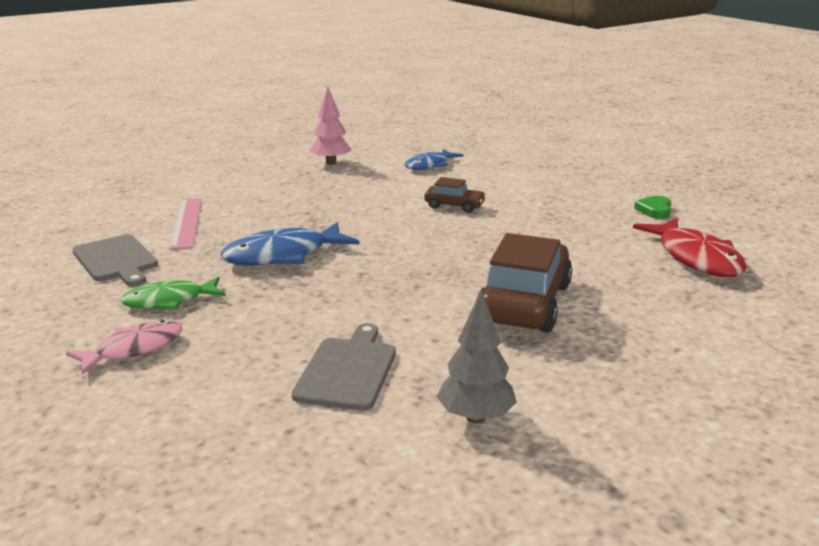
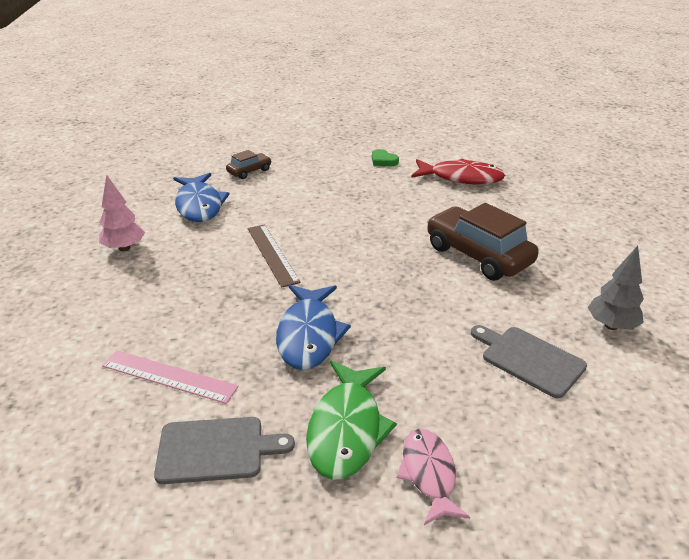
camera: 60 degrees left, 10 degrees up
green fish [121,277,226,310] -> green fish [306,360,397,480], size x1.51
blue fish [405,149,464,170] -> blue fish [173,173,230,222], size x1.51
brown car [424,177,486,213] -> brown car moved to [226,150,272,179]
none -> brown ruler [248,224,301,288]

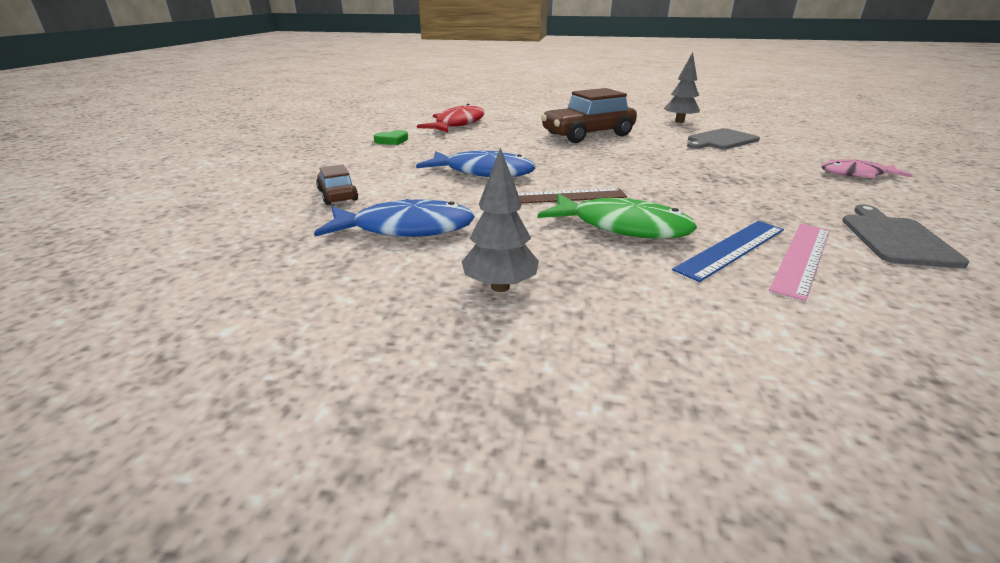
camera: 75 degrees left, 5 degrees down
pink tree [99,175,145,251] -> grey tree [462,148,539,292]
blue fish [276,285,351,370] -> blue fish moved to [416,151,535,177]
green fish [306,360,397,480] -> green fish moved to [538,193,697,239]
none -> blue ruler [672,221,784,282]

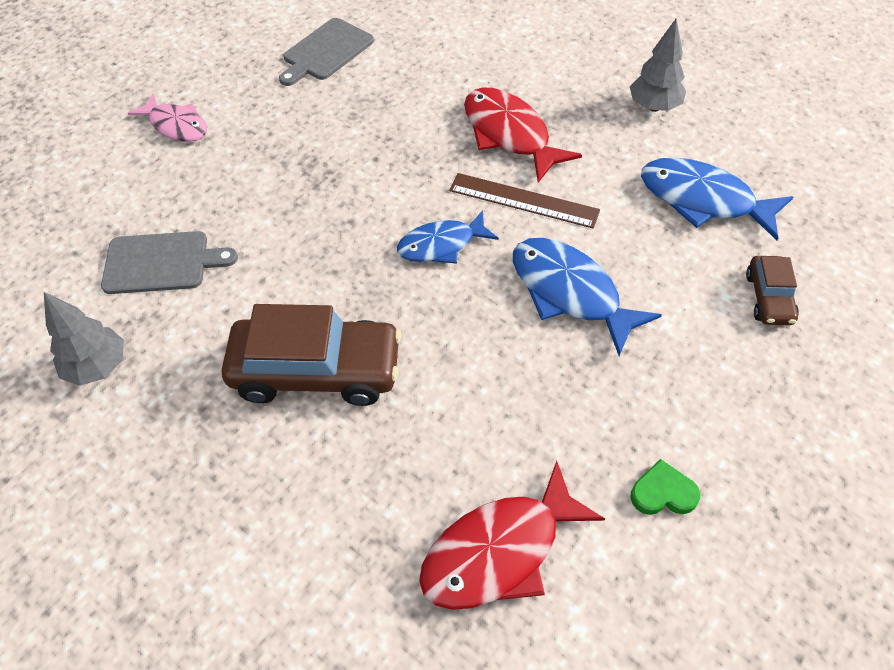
camera: 150 degrees left, 25 degrees up
green fish [538,193,697,239] -> red fish [464,87,582,183]
blue ruler [672,221,784,282] -> none
pink ruler [769,224,830,301] -> none
none -> blue fish [397,210,499,264]

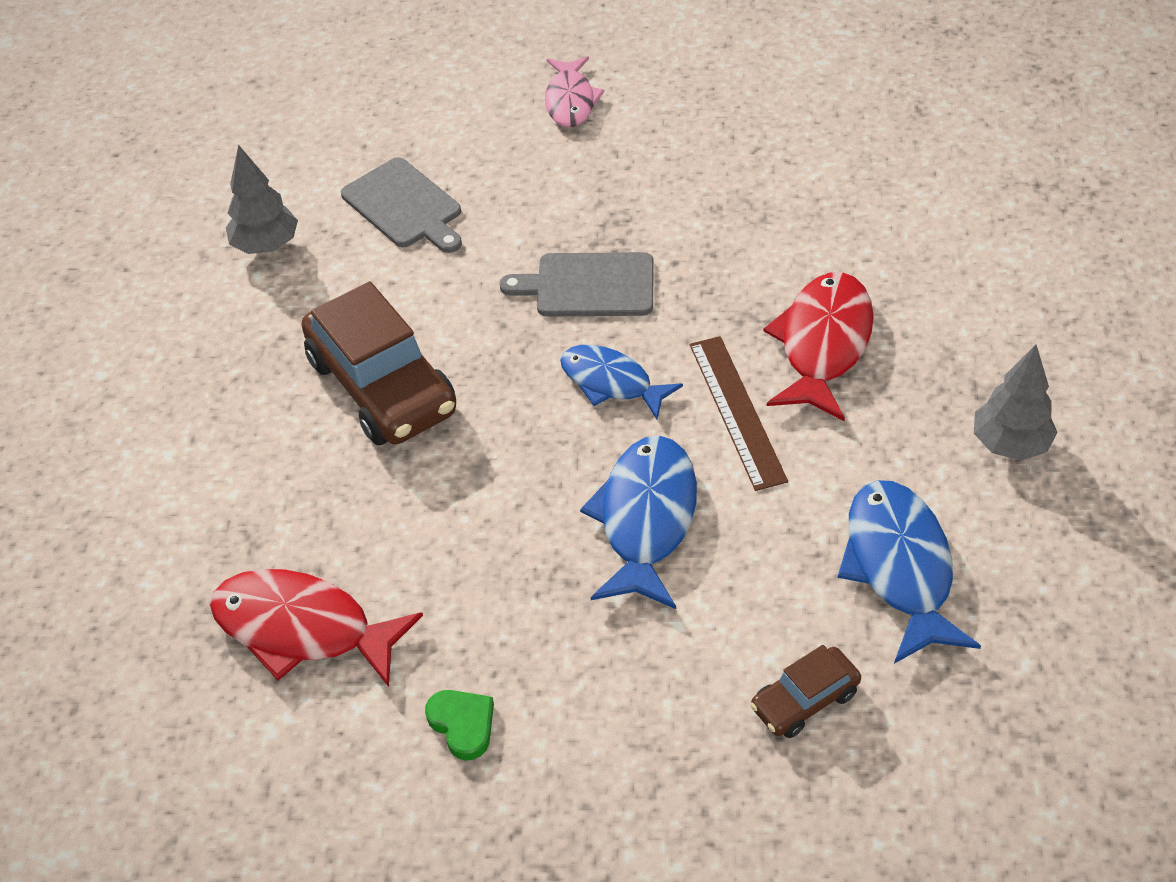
camera: 55 degrees right, 5 degrees down
grey cutting board [279,18,374,86] -> grey cutting board moved to [499,252,653,316]

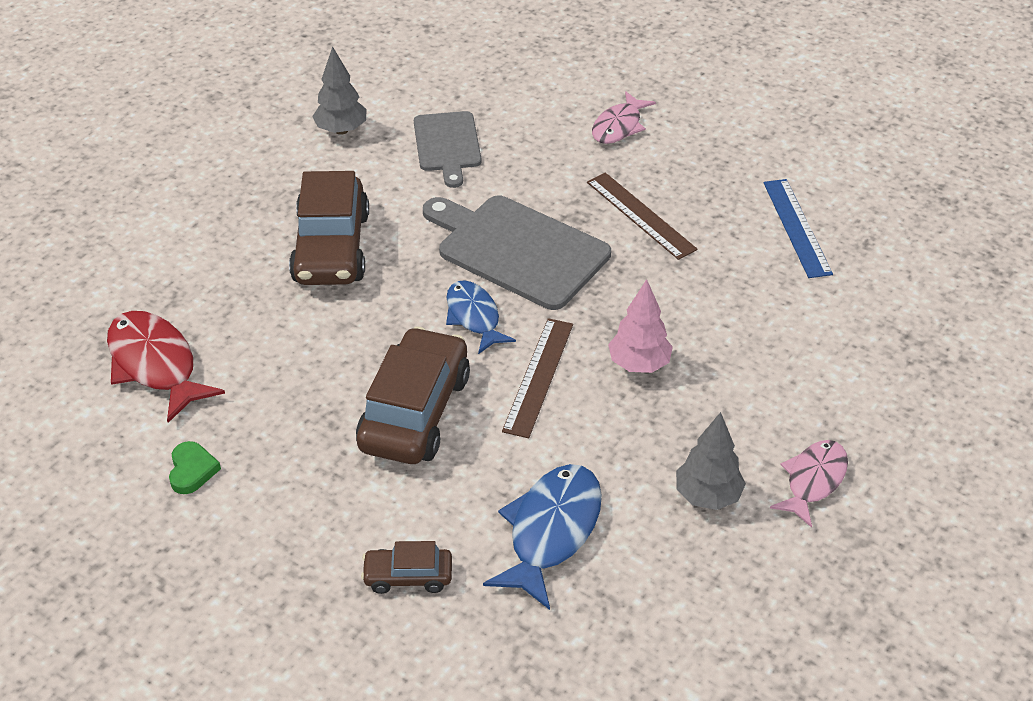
camera: 30 degrees right, 5 degrees down
grey cutting board [499,252,653,316] -> grey cutting board [423,196,611,310], size x1.61
blue fish [580,436,697,609] -> brown car [356,326,470,464]
red fish [763,272,874,421] -> pink tree [608,279,673,373]
none -> brown ruler [587,173,698,260]
none -> blue ruler [763,179,833,278]
none -> pink fish [770,440,848,528]

